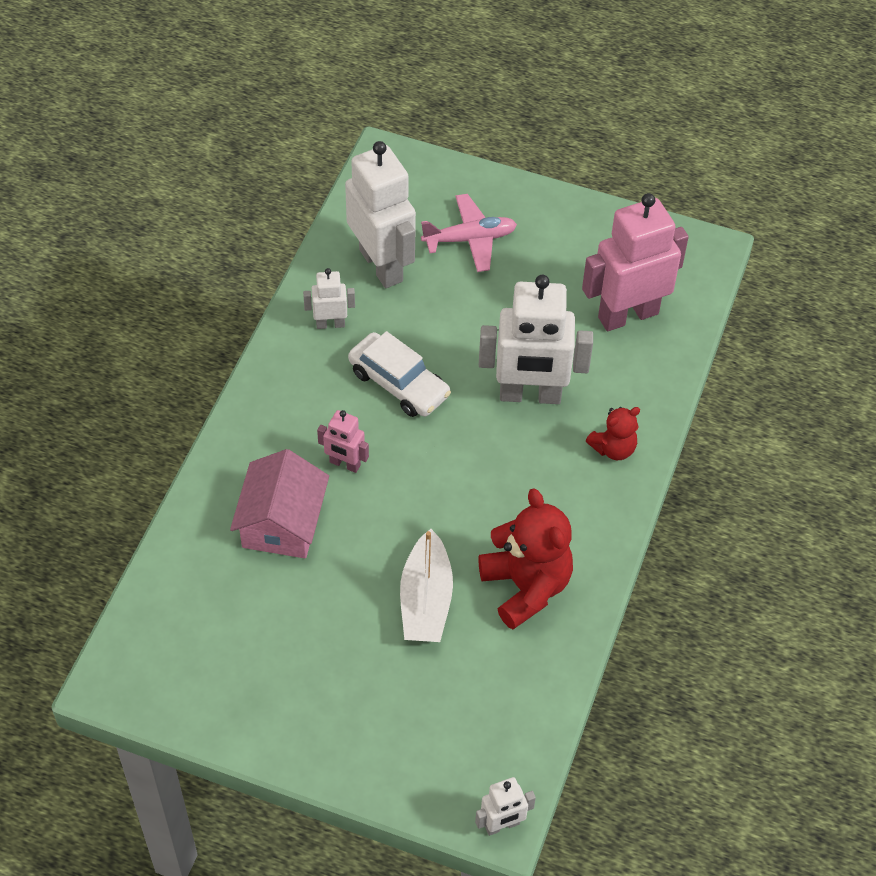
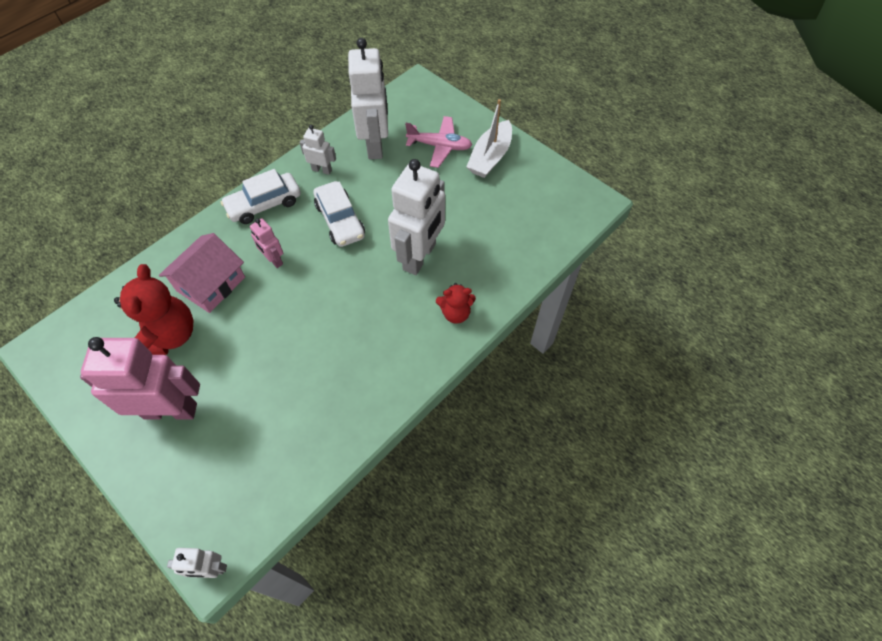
camera: 25 degrees right, 5 degrees up
white boat [400,529,453,642] -> white boat moved to [466,99,512,178]
red teddy bear [478,488,573,629] -> red teddy bear moved to [114,264,194,355]
white robot [479,275,593,404] -> white robot turned 90 degrees counterclockwise [388,159,445,275]
pink robot [582,193,689,331] -> pink robot moved to [80,337,200,420]
none -> white car [221,169,301,224]

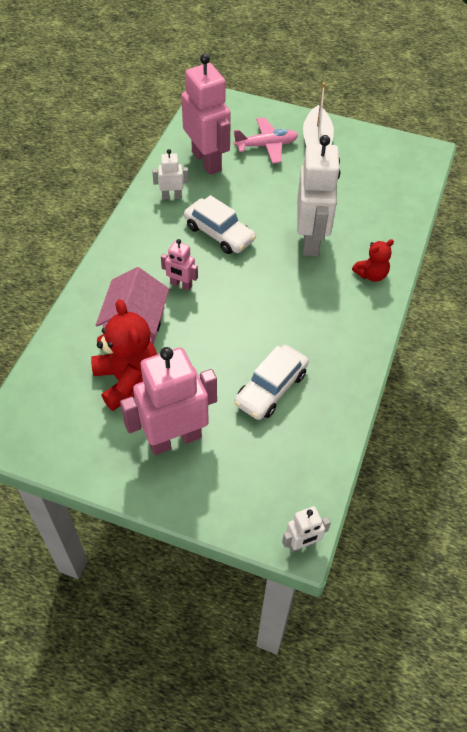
camera: 25 degrees left, 5 degrees down
white car [221,169,301,224] -> white car moved to [235,345,309,420]
white robot [348,38,388,160] -> pink robot [181,54,231,175]

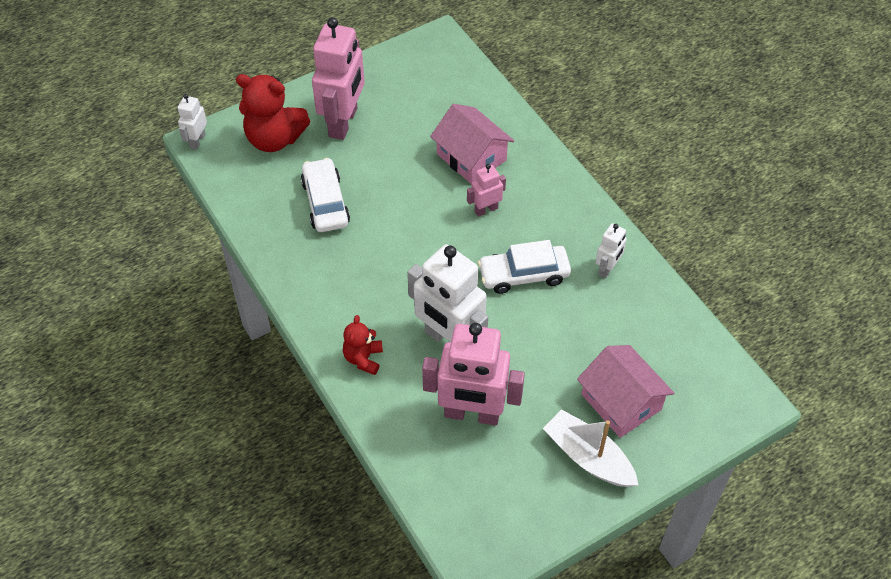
camera: 130 degrees right, 0 degrees up
red teddy bear [91,299,157,411] -> red teddy bear moved to [236,74,310,152]
pink robot [181,54,231,175] -> pink robot moved to [422,323,525,426]
pink plane [234,117,298,164] -> pink house [577,345,674,438]

